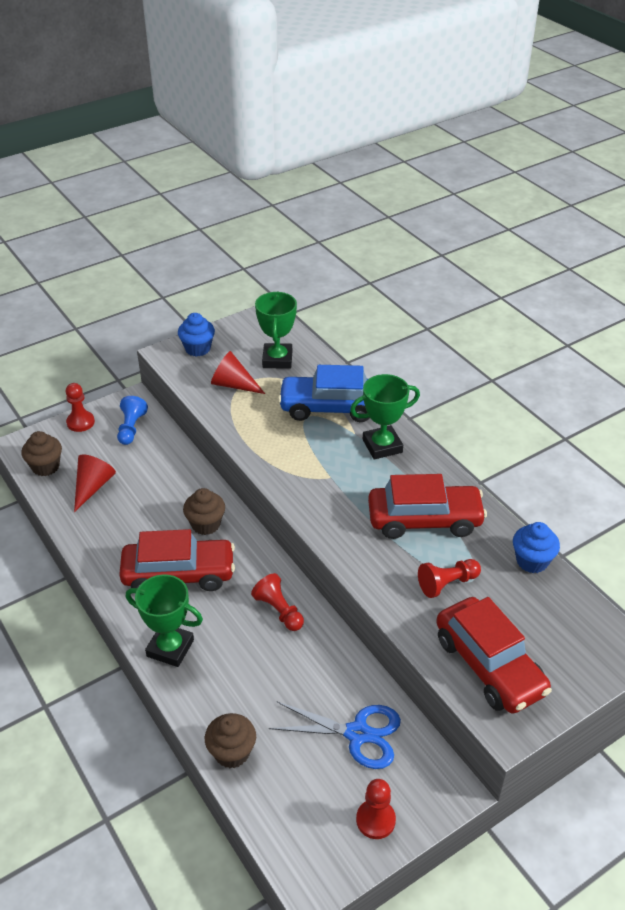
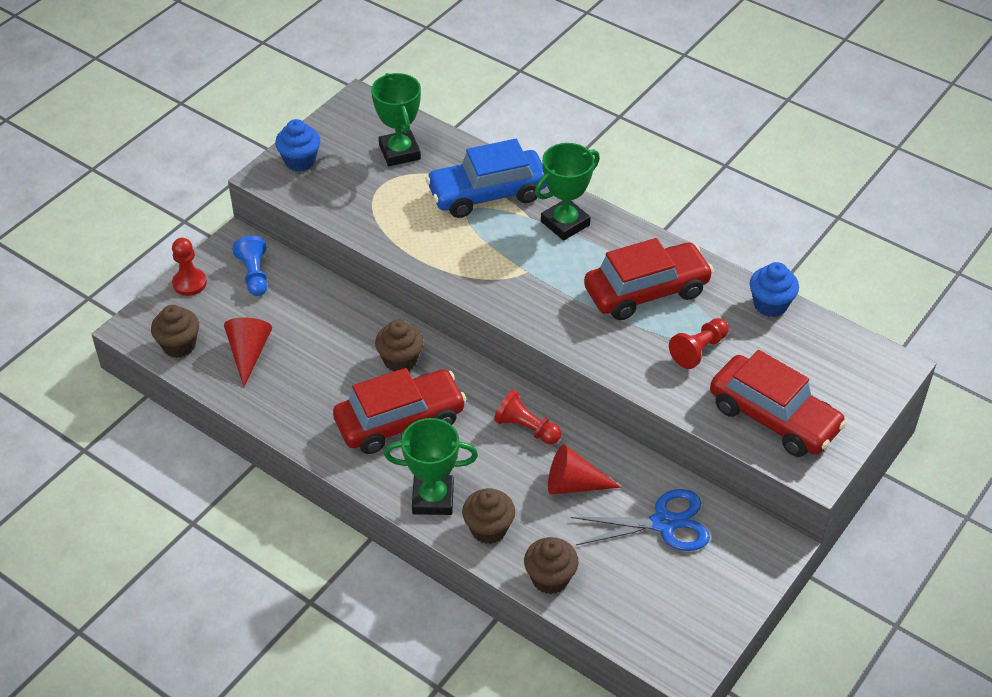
camera: 20 degrees left, 5 degrees up
red cone [211,351,265,394] -> red cone moved to [548,444,622,495]
red pawn [356,779,396,839] -> none
none -> brown cupcake [462,488,515,544]

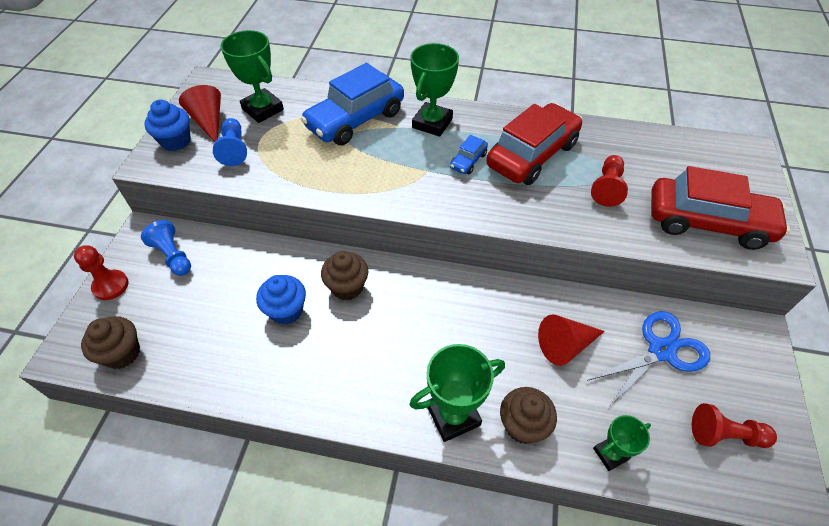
camera: 25 degrees left, 5 degrees up
red cone [224,318,272,387] -> red cone moved to [179,85,221,142]
red car [333,368,467,454] -> none
red pawn [494,390,561,444] -> red pawn moved to [692,403,777,448]
brown cupcake [524,537,579,594] -> green trophy [593,415,651,471]
blue cupcake [750,262,799,317] -> blue cupcake moved to [256,275,306,325]
none -> blue pawn [213,118,247,166]
none -> blue car [450,135,488,174]

